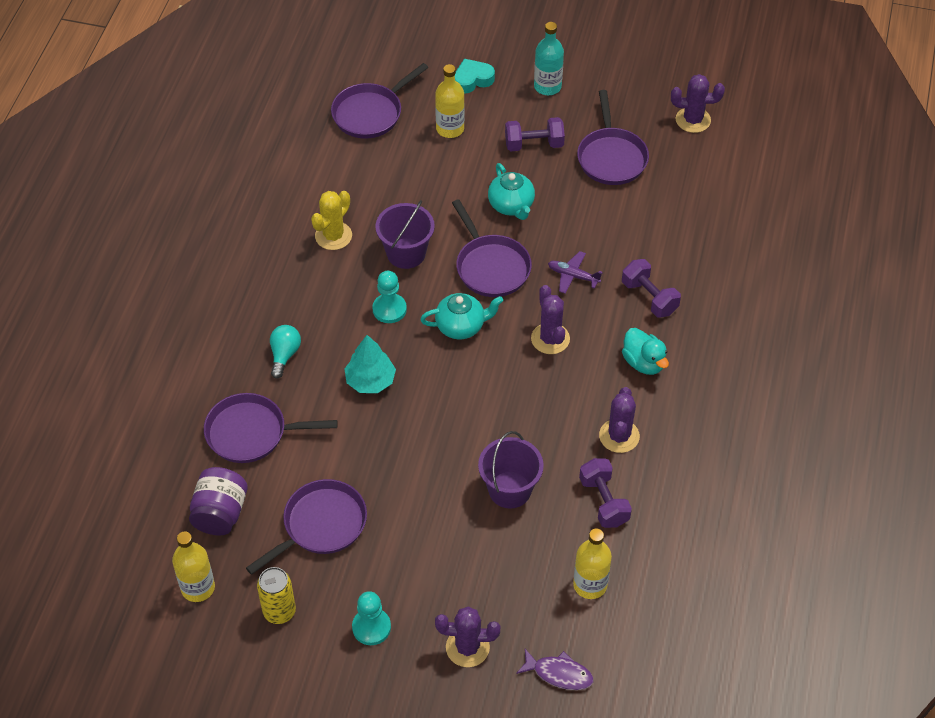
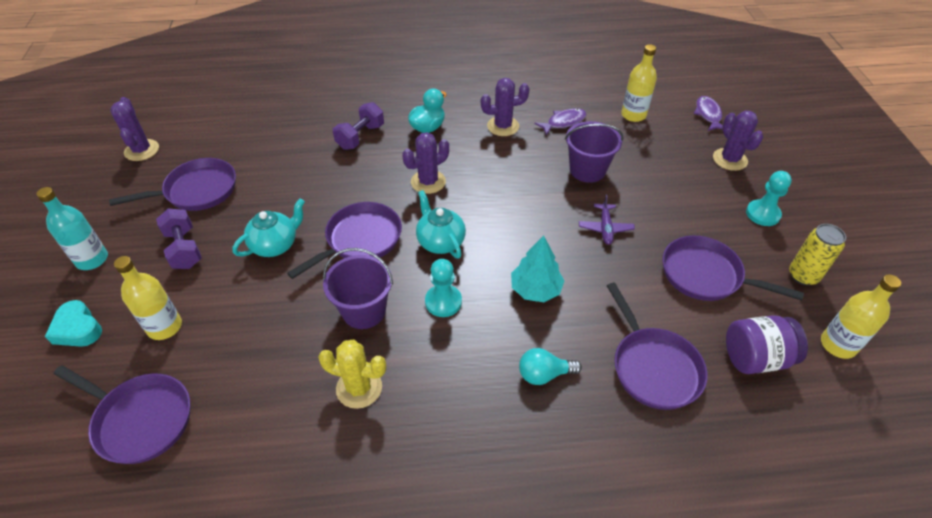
camera: 110 degrees left, 5 degrees down
purple plane [548,251,603,294] -> purple plane moved to [579,195,635,245]
purple dumbbell [579,458,632,528] -> purple fish [534,108,586,135]

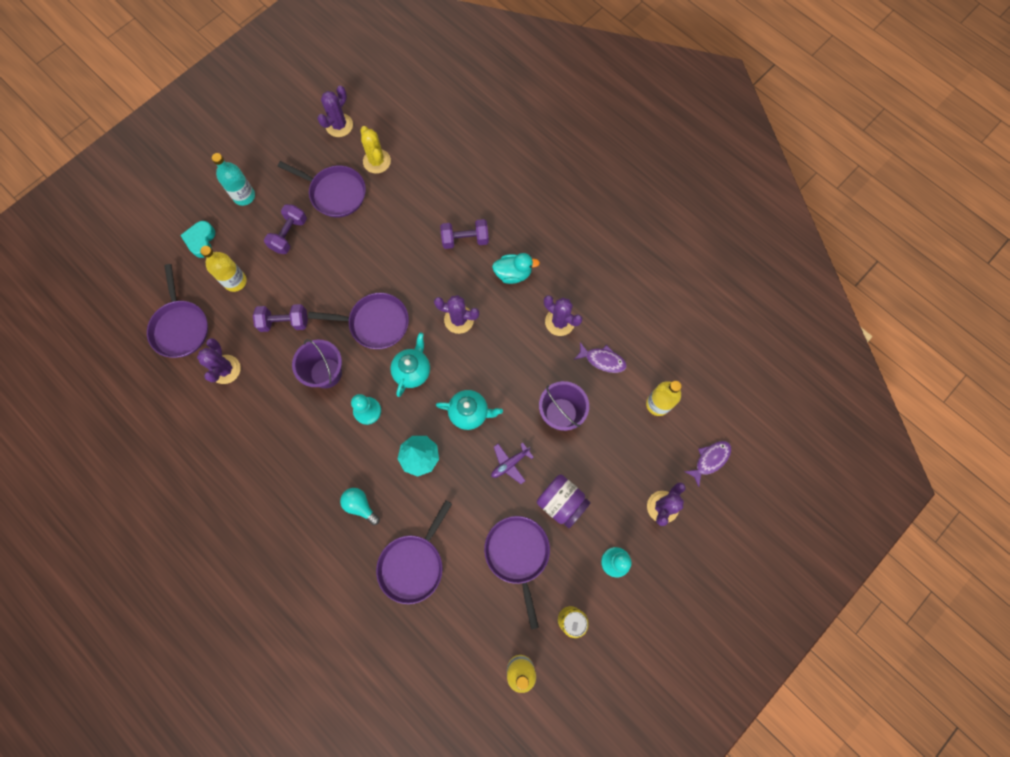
camera: 50 degrees right, 25 degrees up
turquoise teapot [232,198,305,257] -> turquoise teapot moved to [436,390,503,430]
yellow cactus [318,340,386,409] -> yellow cactus moved to [360,126,391,174]
purple jar [726,315,808,374] -> purple jar moved to [537,475,591,528]
none -> purple cactus [197,338,241,384]
none -> purple dumbbell [253,304,308,332]

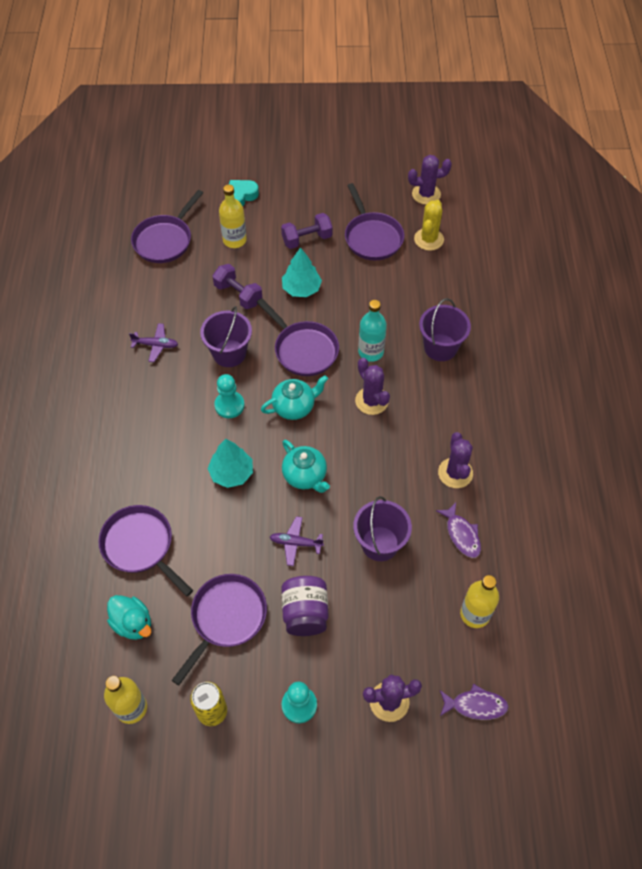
camera: 45 degrees right, 15 degrees down
purple cactus [197,338,241,384] -> none
turquoise bottle [212,153,255,206] -> turquoise bottle moved to [358,300,387,362]
turquoise light bulb [340,488,380,525] -> none
purple pan [376,500,452,604] -> purple pan turned 60 degrees clockwise [99,505,193,596]
purple dumbbell [440,219,489,249] -> purple bucket [419,298,471,361]
turquoise duck [492,253,540,284] -> turquoise duck moved to [107,595,151,640]
none -> purple plane [129,323,178,362]
none -> turquoise tree [282,247,322,297]

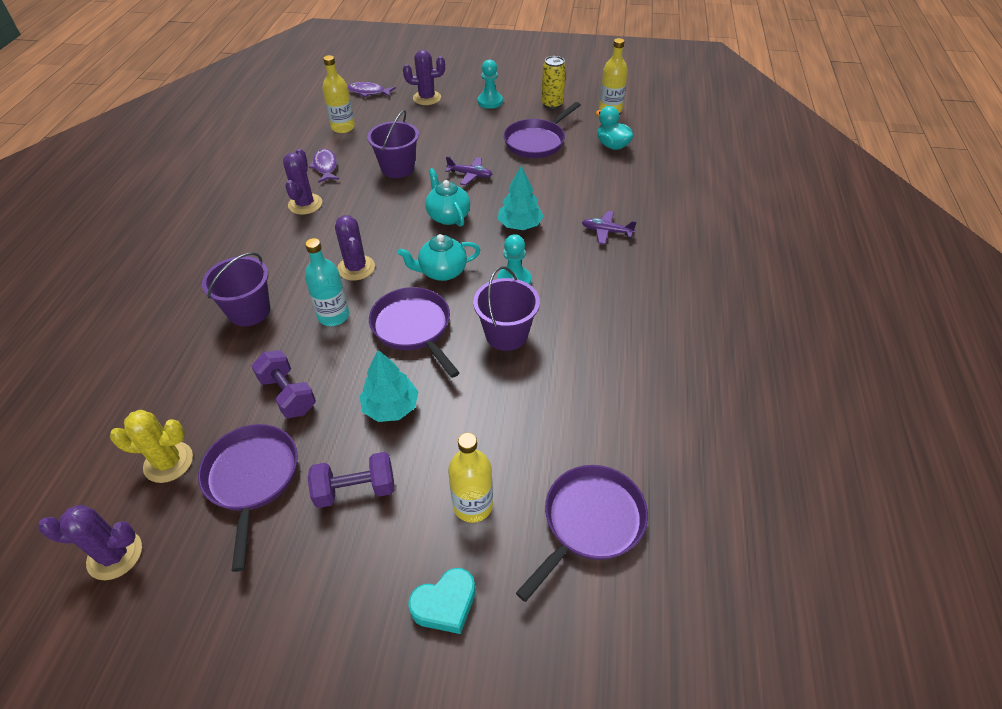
camera: 170 degrees left, 10 degrees down
purple pan [99,505,193,596] -> none
purple plane [129,323,178,362] -> purple plane moved to [582,211,637,245]
purple dumbbell [212,264,262,309] -> purple dumbbell moved to [252,350,316,418]
purple jar [281,576,329,636] -> none
yellow cactus [414,200,444,251] -> yellow cactus turned 60 degrees clockwise [110,410,193,483]

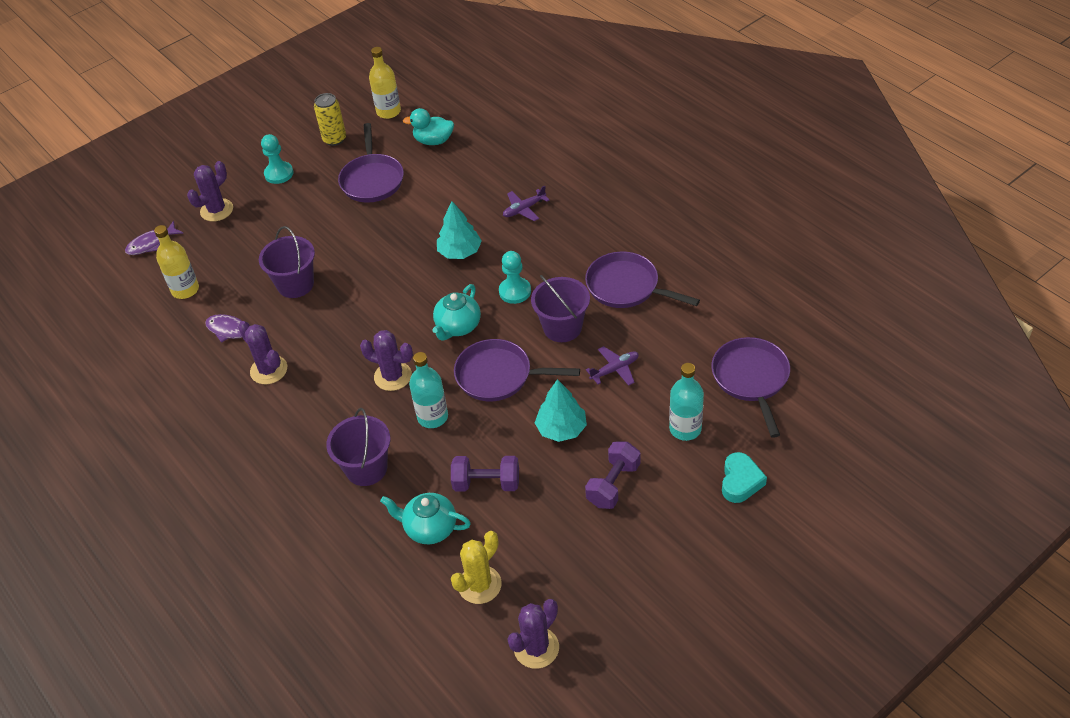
camera: 45 degrees left, 0 degrees up
purple pan [198,424,298,572] -> purple pan moved to [585,251,700,308]
turquoise teapot [425,168,470,227] -> turquoise teapot moved to [380,493,471,544]
purple plane [445,156,493,185] -> purple plane moved to [586,346,639,386]
yellow bottle [448,433,493,523] -> turquoise bottle [669,363,704,441]

